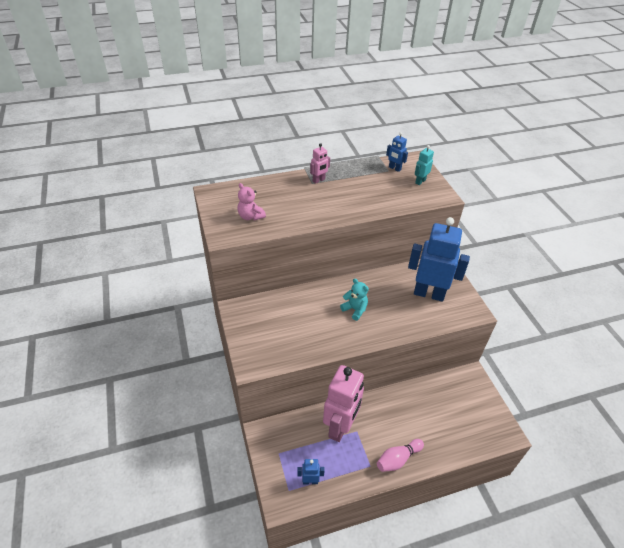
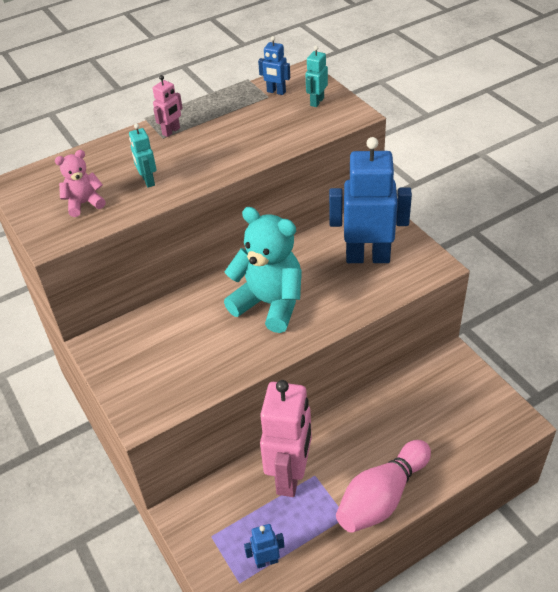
camera: 10 degrees left, 0 degrees up
pink teddy bear [237,183,266,221] -> pink teddy bear turned 120 degrees clockwise [55,150,106,217]
turquoise teddy bear [340,278,369,321] -> turquoise teddy bear [224,207,302,333], size x1.99
pink bowling pin [377,439,424,472] -> pink bowling pin [336,440,431,533], size x1.60
none -> turquoise robot [129,124,156,188]

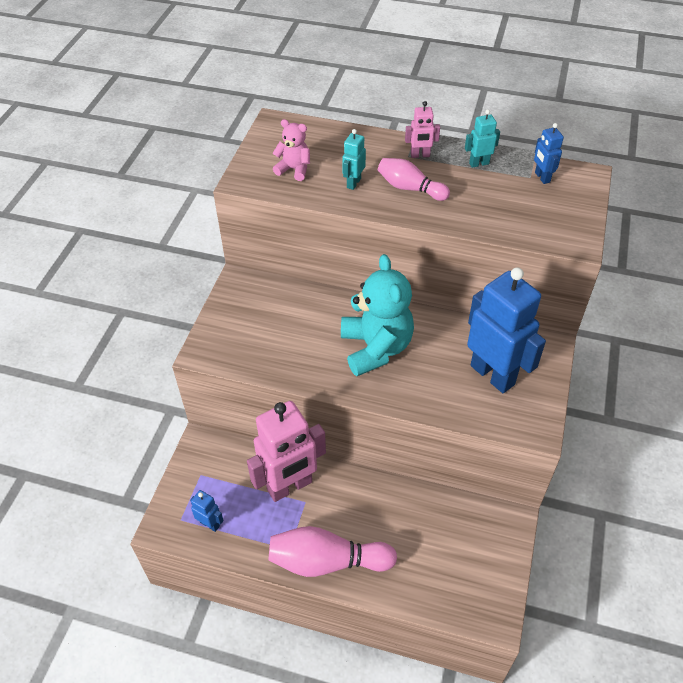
camera: 45 degrees right, 5 degrees up
turquoise robot [306,46,328,107] -> turquoise robot moved to [465,109,500,168]
none -> pink bowling pin [378,158,450,201]

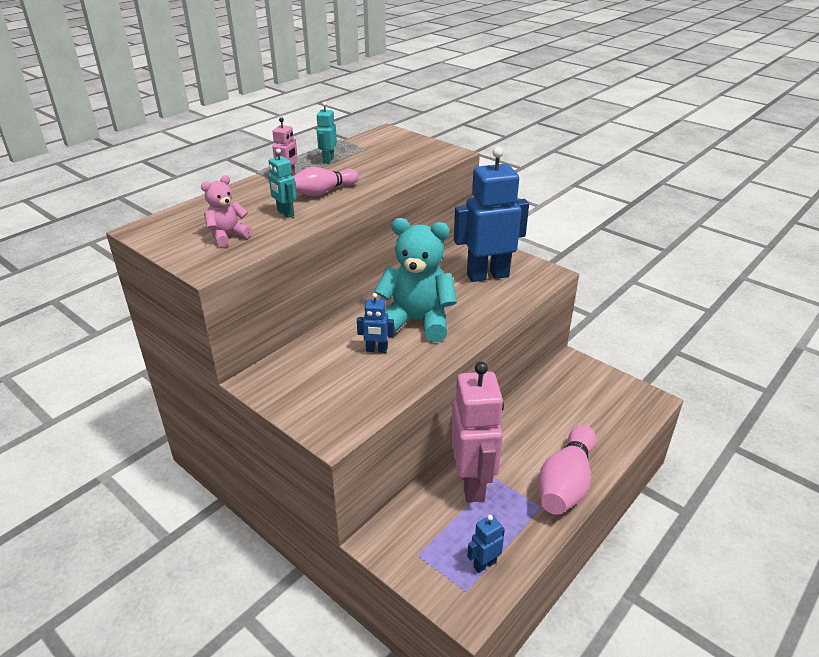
camera: 65 degrees left, 15 degrees down
blue robot [534,123,564,184] -> blue robot moved to [357,293,394,353]

